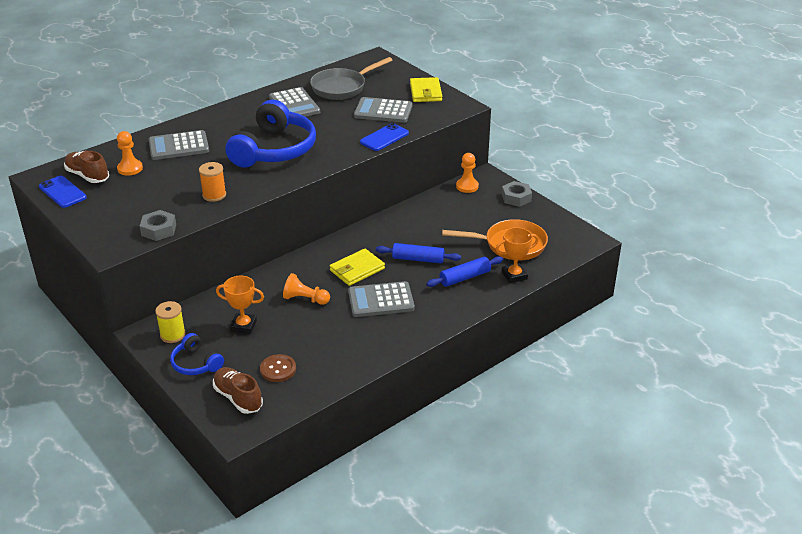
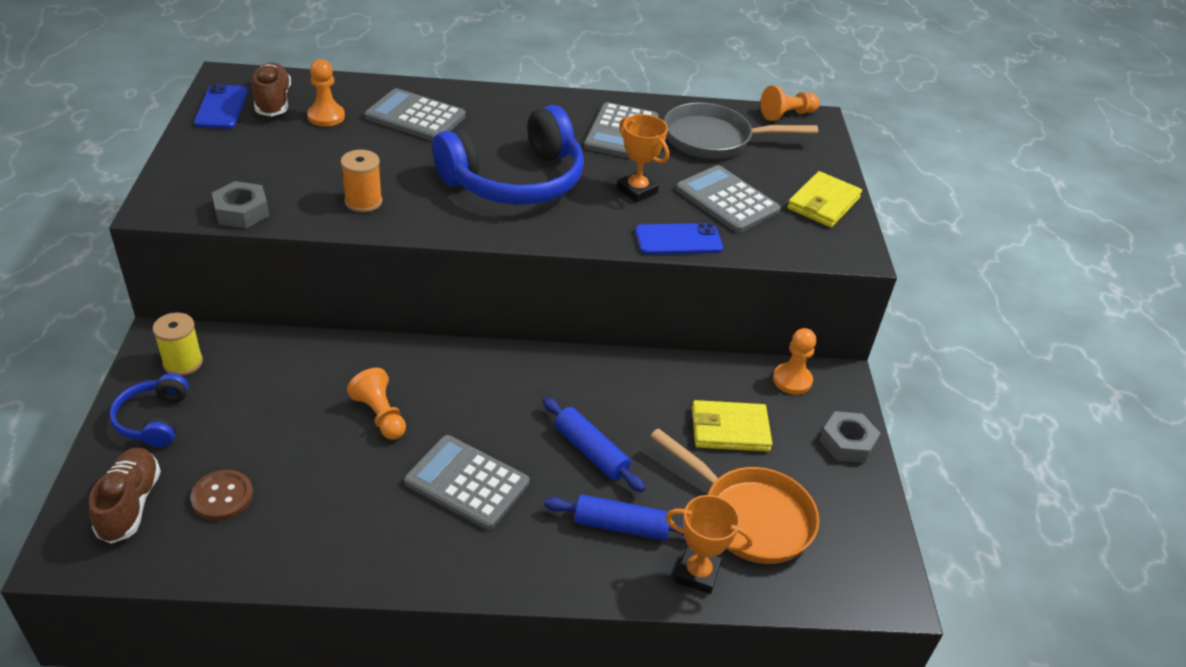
camera: 35 degrees right, 5 degrees up
orange trophy [216,276,264,334] -> orange trophy moved to [617,114,669,202]
yellow wallet [330,249,385,286] -> yellow wallet moved to [692,400,772,452]
none -> orange pawn [760,86,820,121]

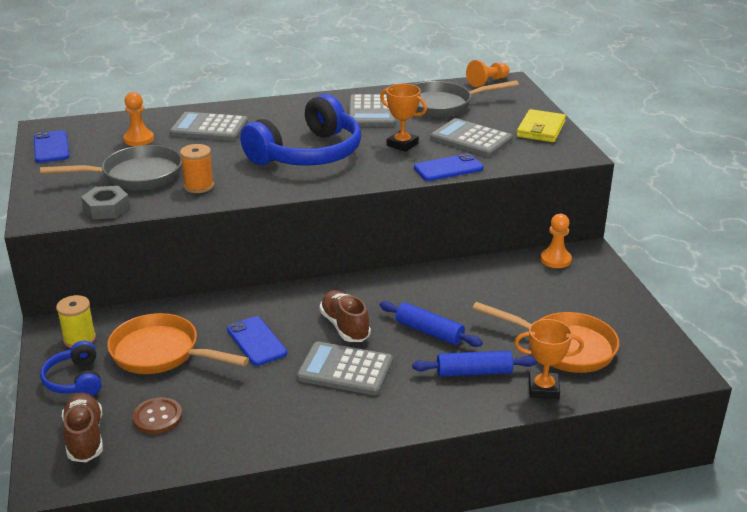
camera: 10 degrees left, 10 degrees down
brown shoe [252,62,291,117] -> brown shoe moved to [319,290,371,342]
orange pawn [347,368,406,440] -> blue phone [227,316,287,366]
yellow wallet [692,400,772,452] -> none
grey nut [819,411,880,463] -> none
none -> grey pan [40,145,182,190]
none -> orange pan [107,313,249,374]

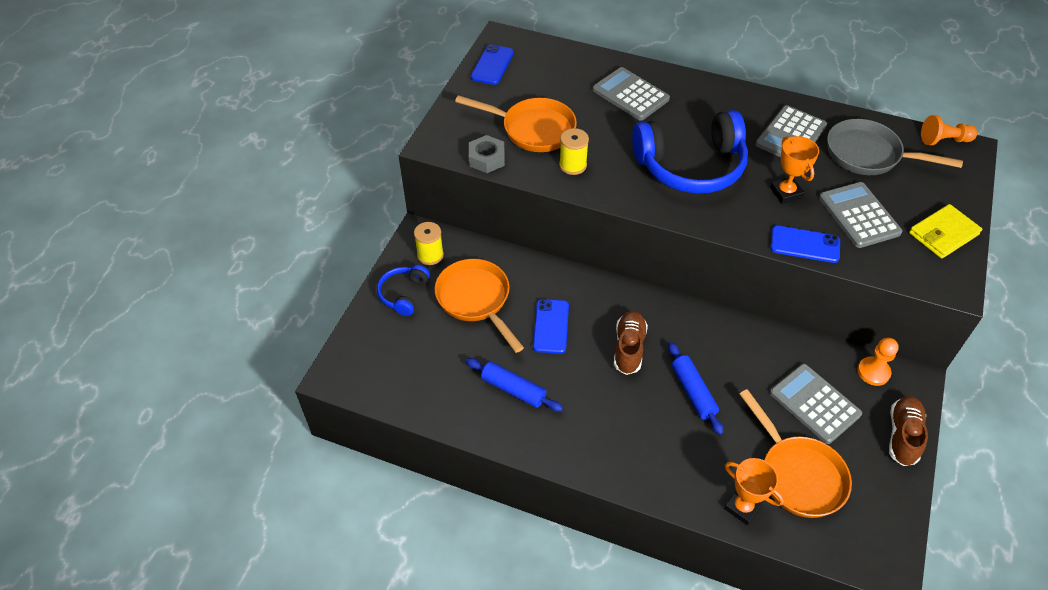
camera: 35 degrees right, 20 degrees up
grey pan [40,145,182,190] -> orange pan [455,95,577,152]
brown shoe [62,393,103,462] -> brown shoe moved to [889,396,928,466]
orange pawn [123,92,154,146] -> none
brown button [133,397,182,434] -> none
orange spool [180,144,214,193] -> yellow spool [559,128,589,175]
grey calculator [297,341,393,395] -> grey calculator moved to [770,364,862,444]
blue rolling pin [412,351,537,376] -> blue rolling pin moved to [466,358,563,412]

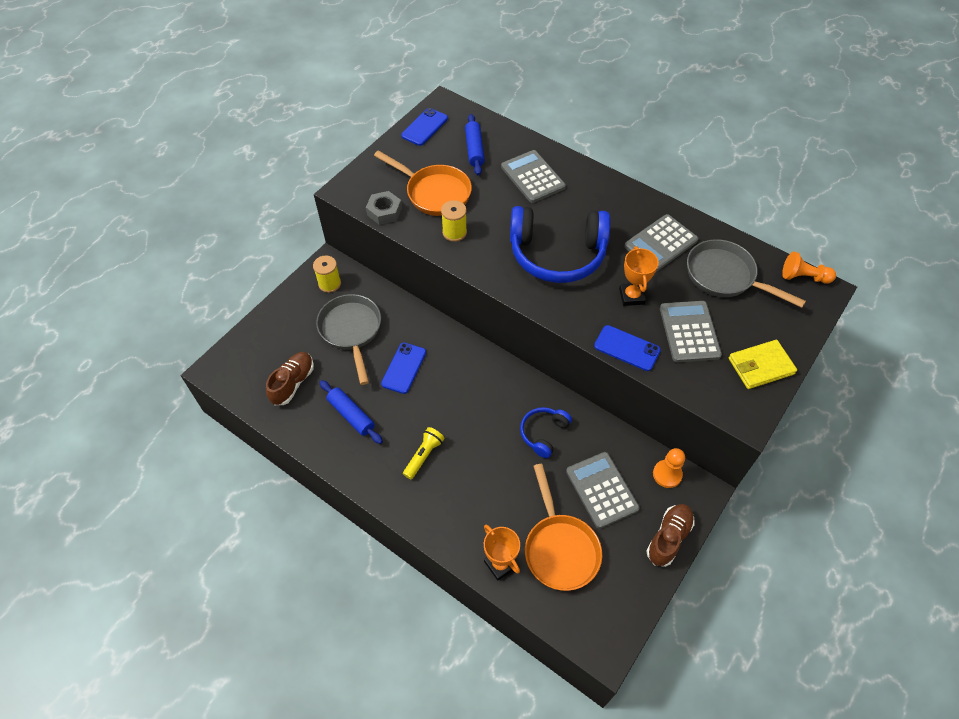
camera: 15 degrees right, 5 degrees up
blue headphones [377,265,430,316] -> blue headphones moved to [520,407,572,458]
orange pan [435,259,524,353] -> grey pan [316,294,381,385]
brown shoe [614,311,648,375] -> brown shoe moved to [266,352,314,405]
blue rolling pin [668,342,724,435] -> blue rolling pin moved to [465,114,485,176]
none -> yellow flashlight [403,427,445,479]

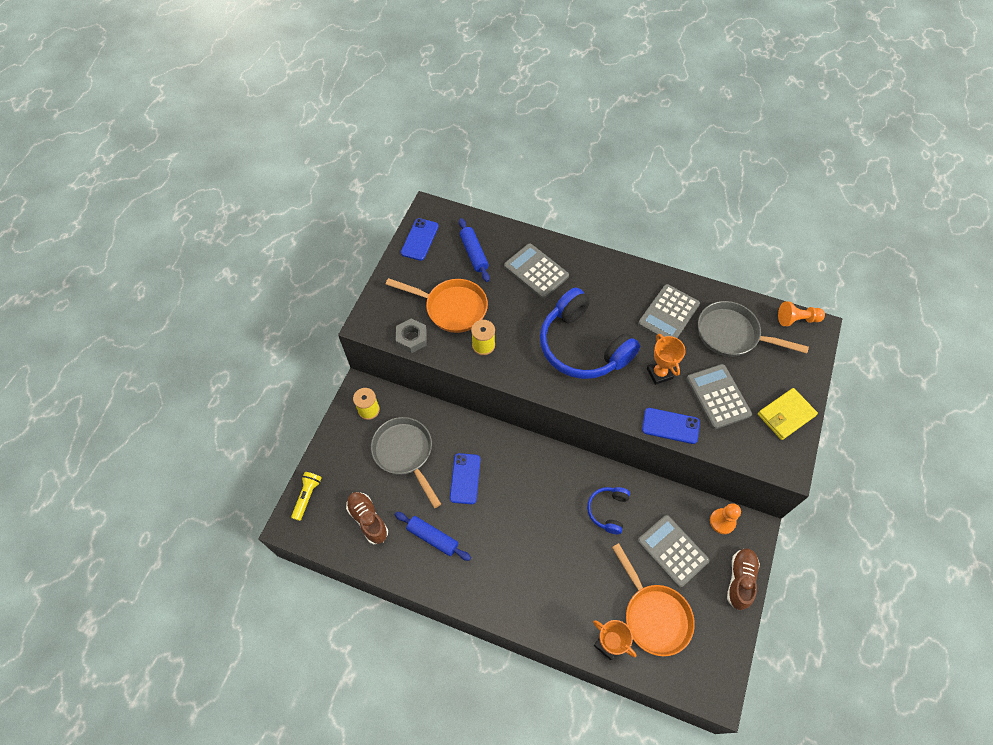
camera: 15 degrees left, 5 degrees up
brown shoe [266,352,314,405] -> brown shoe turned 45 degrees counterclockwise [346,492,388,544]
yellow flashlight [403,427,445,479] -> yellow flashlight moved to [291,472,321,521]
blue headphones [510,206,610,283] -> blue headphones turned 60 degrees clockwise [540,288,640,379]

